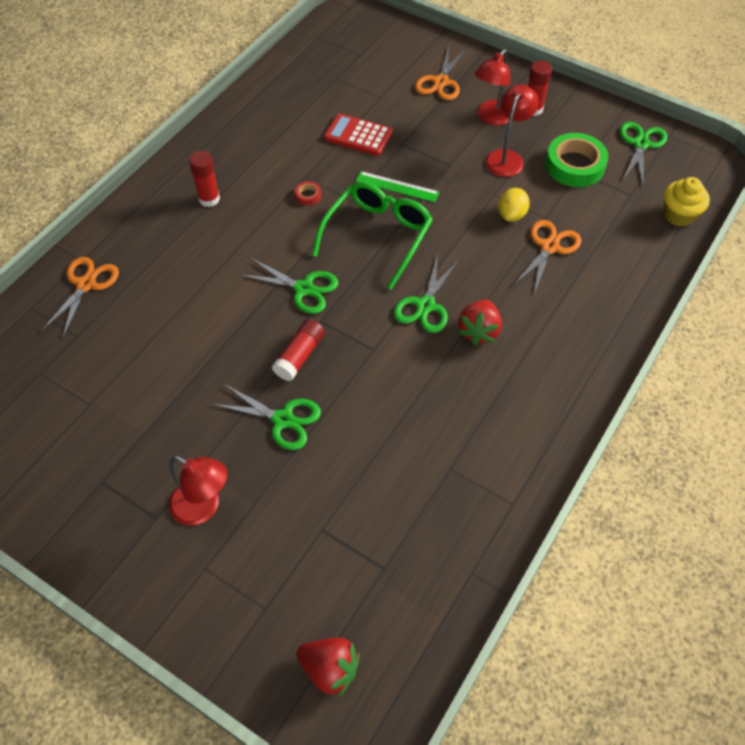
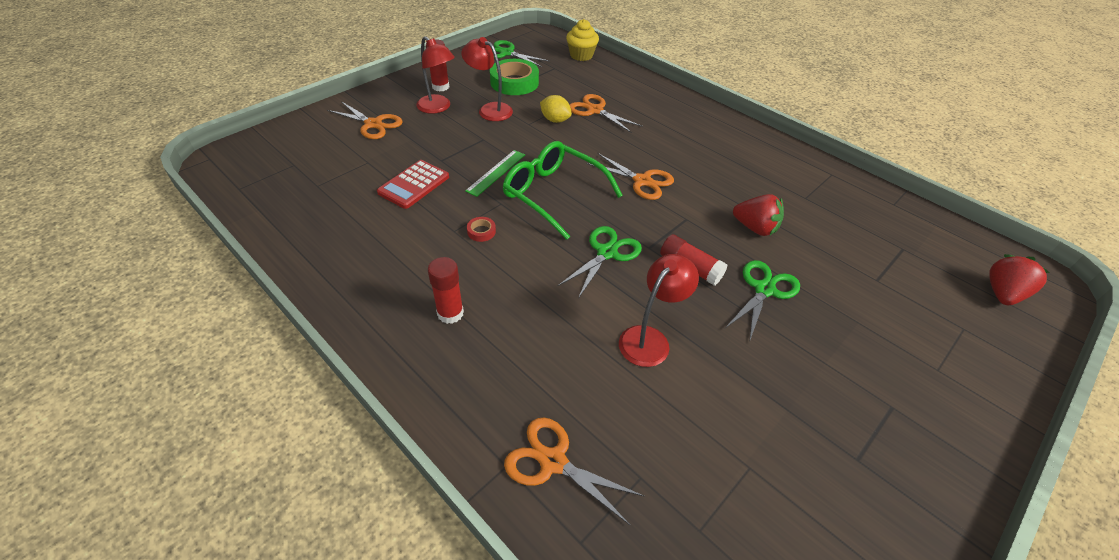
camera: 80 degrees left, 10 degrees down
red lamp [169,456,228,526] -> red lamp moved to [619,254,699,367]
green scissors [394,254,459,333] -> orange scissors [586,153,674,200]
red strawberry [458,299,502,346] -> red strawberry moved to [733,194,784,236]

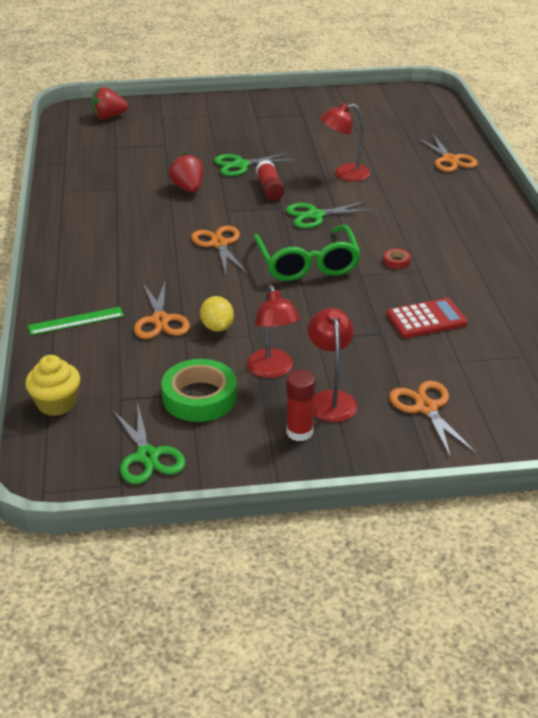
camera: 140 degrees left, 10 degrees down
red glue stick [428,257,464,324] -> none
green ruler [465,150,525,197] -> green ruler moved to [28,307,124,335]

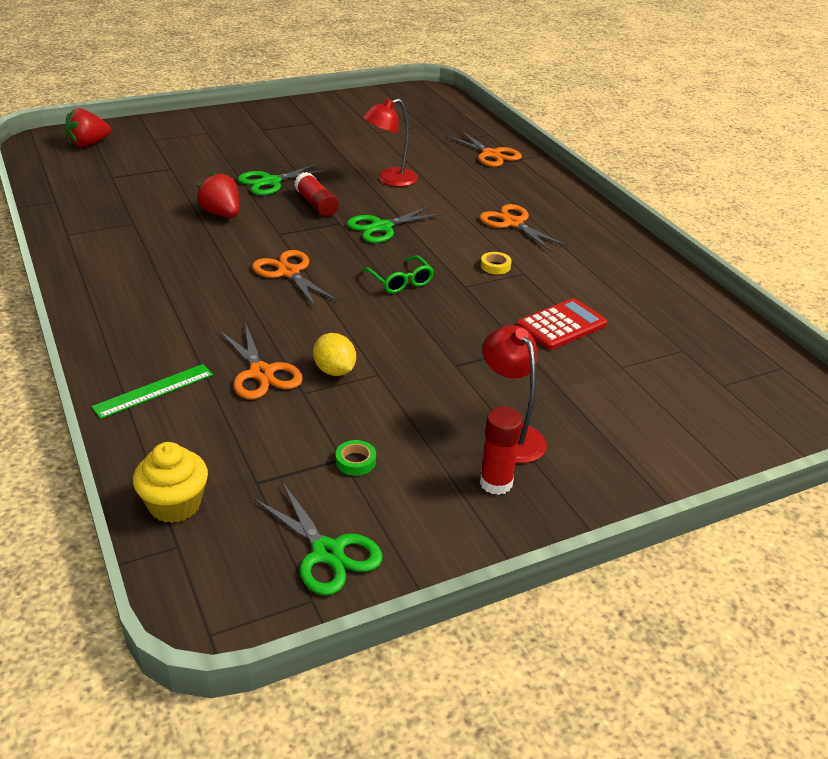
camera: 20 degrees left, 0 degrees up
green tape [161,359,237,422] -> green tape [336,440,376,476], size x0.43
red lamp [247,285,301,378] -> none
green glasses [253,225,361,281] -> green glasses [362,255,434,293], size x0.52
red tape [383,248,411,269] -> yellow tape [481,252,512,274]
orange scissors [389,381,476,458] -> orange scissors moved to [480,204,569,252]

